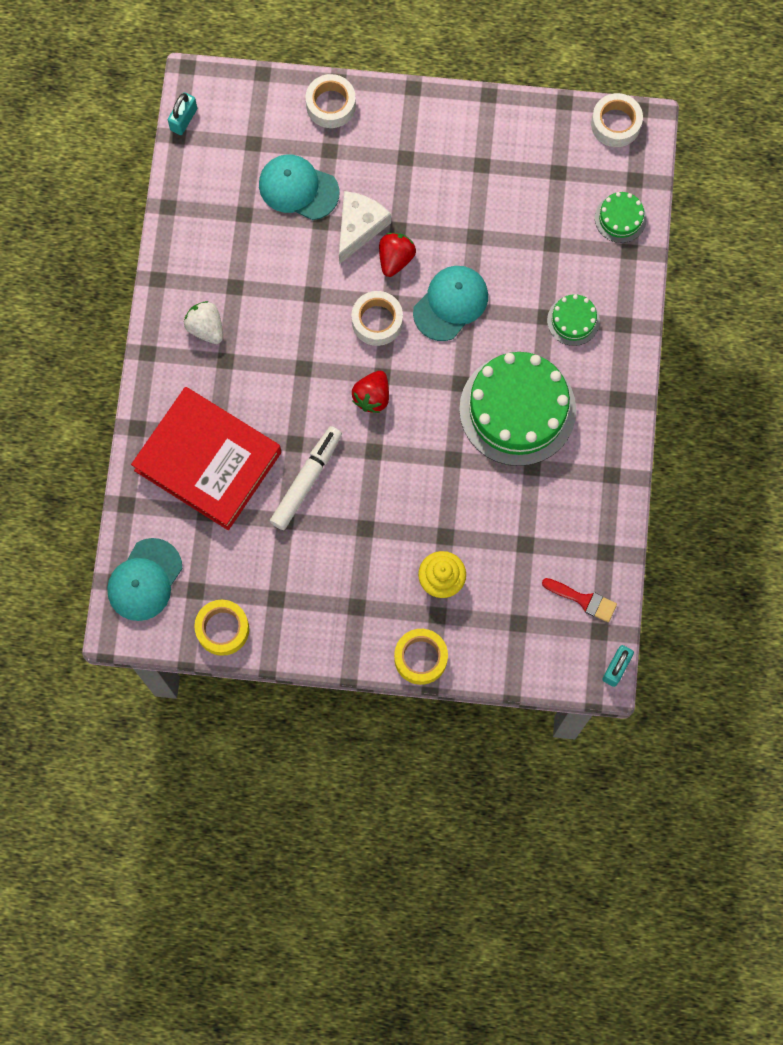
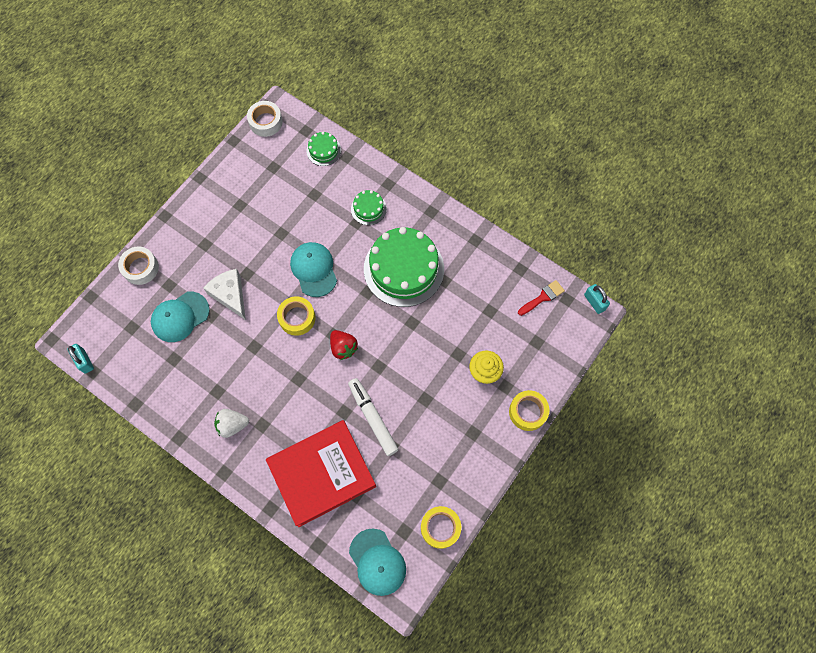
camera: 60 degrees left, 5 degrees down
white tape [352,291,403,346] -> yellow tape [277,296,315,336]
red strawberry [379,233,416,277] -> none

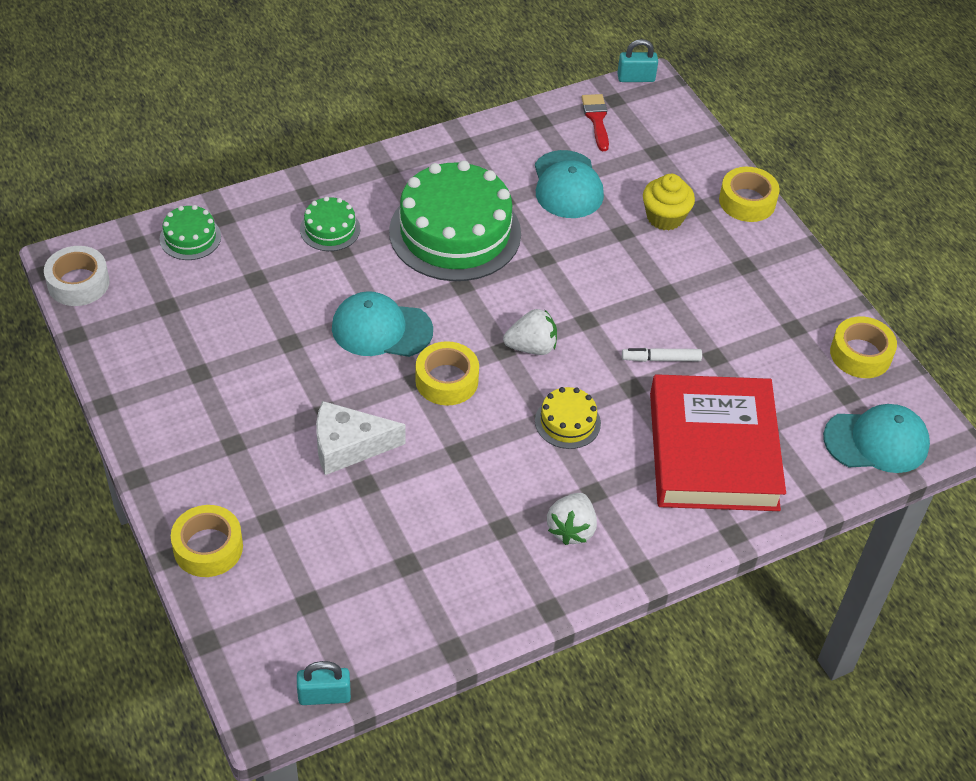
camera: 65 degrees left, 20 degrees down
white tape [118,246,159,285] -> yellow tape [171,505,243,577]
turquoise cap [151,292,210,342] -> turquoise cap moved to [535,150,604,218]
red strawberry [330,330,358,360] -> white strawberry [503,309,557,355]
white marker [348,378,398,456] -> white marker [622,348,702,362], size x0.58
none -> yellow cake [535,387,601,449]

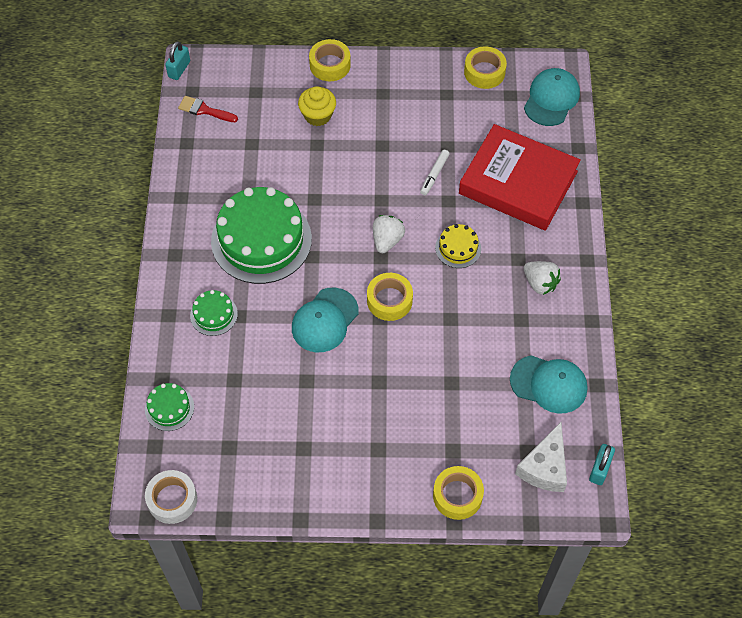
camera: 60 degrees left, 10 degrees up
white cheese [316,401,406,475] -> white cheese moved to [515,422,567,492]
turquoise cap [535,150,604,218] -> turquoise cap moved to [510,355,587,414]

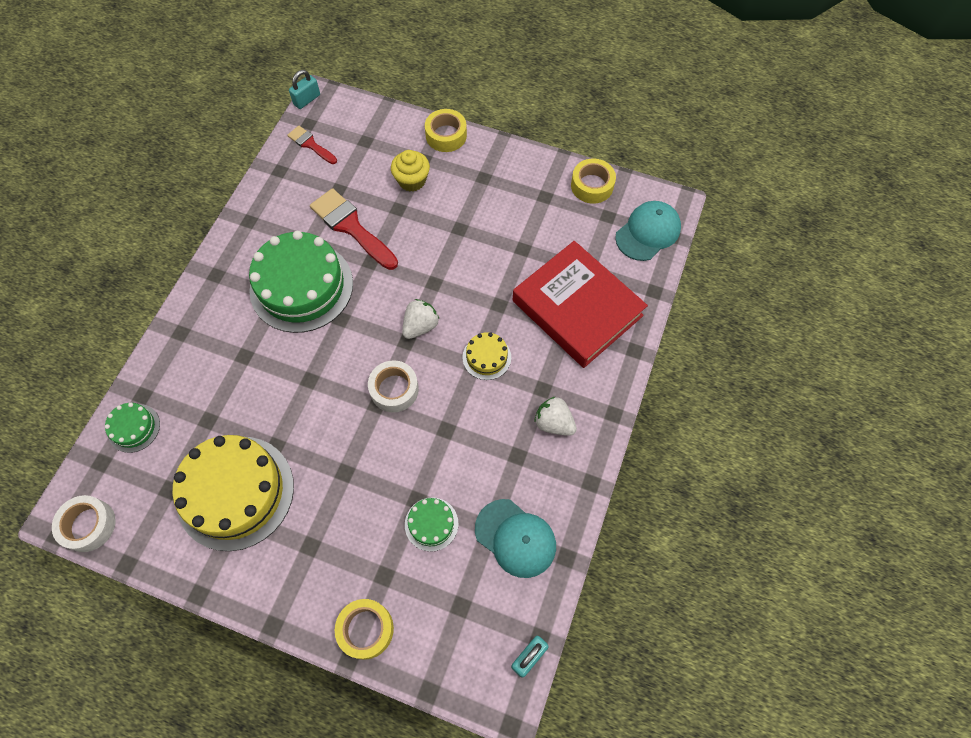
camera: 20 degrees right, 5 degrees up
green cake [190,290,238,336] -> green cake moved to [405,498,459,552]
turquoise cap [292,287,359,352] -> none
yellow tape [367,273,413,321] -> white tape [368,360,419,413]
white marker [420,150,449,195] -> none
white cheese [515,422,567,492] -> none
white strawberry [524,261,561,295] -> white strawberry turned 150 degrees clockwise [534,396,577,436]
none -> yellow cake [172,435,294,551]
none -> red brush [310,188,398,270]

